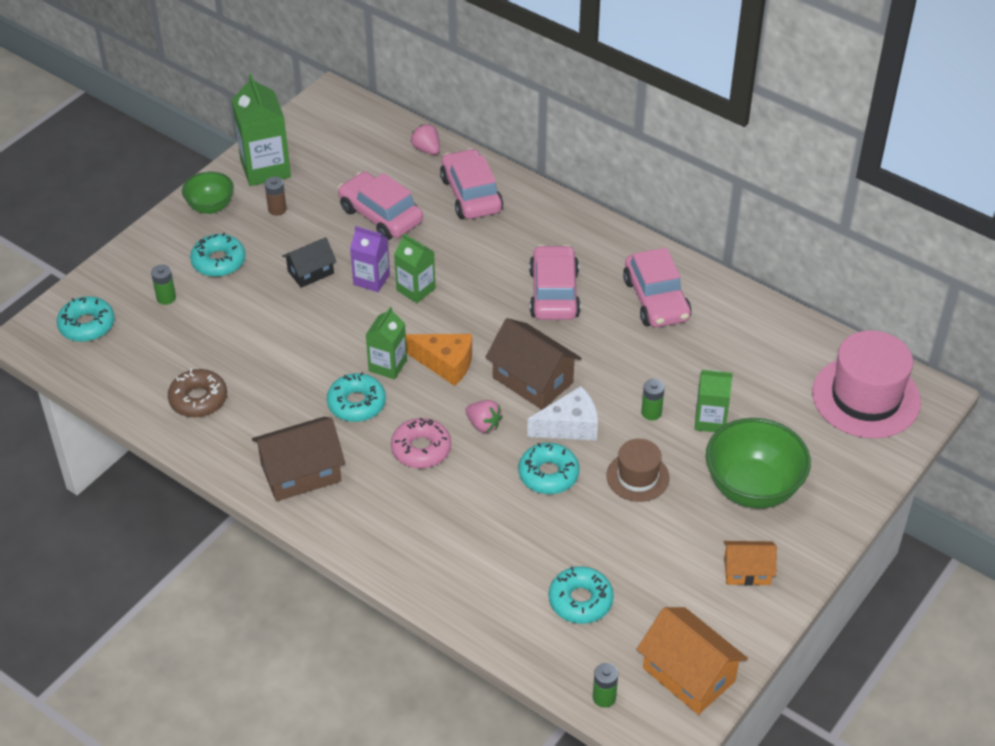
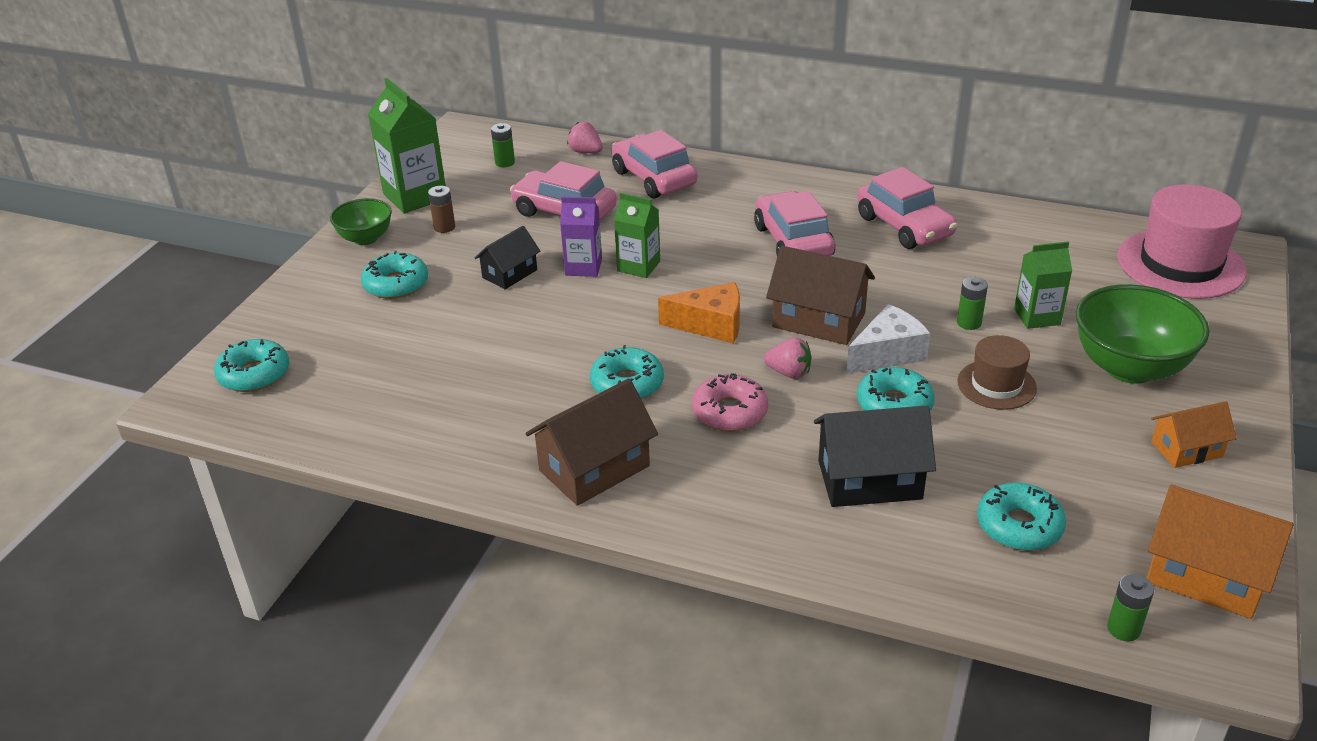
camera: 15 degrees left, 10 degrees down
green battery [151,264,176,305] -> green battery moved to [491,123,515,167]
brown donut [168,368,227,418] -> none
green carton [366,307,407,380] -> none
none -> black house [814,405,936,507]

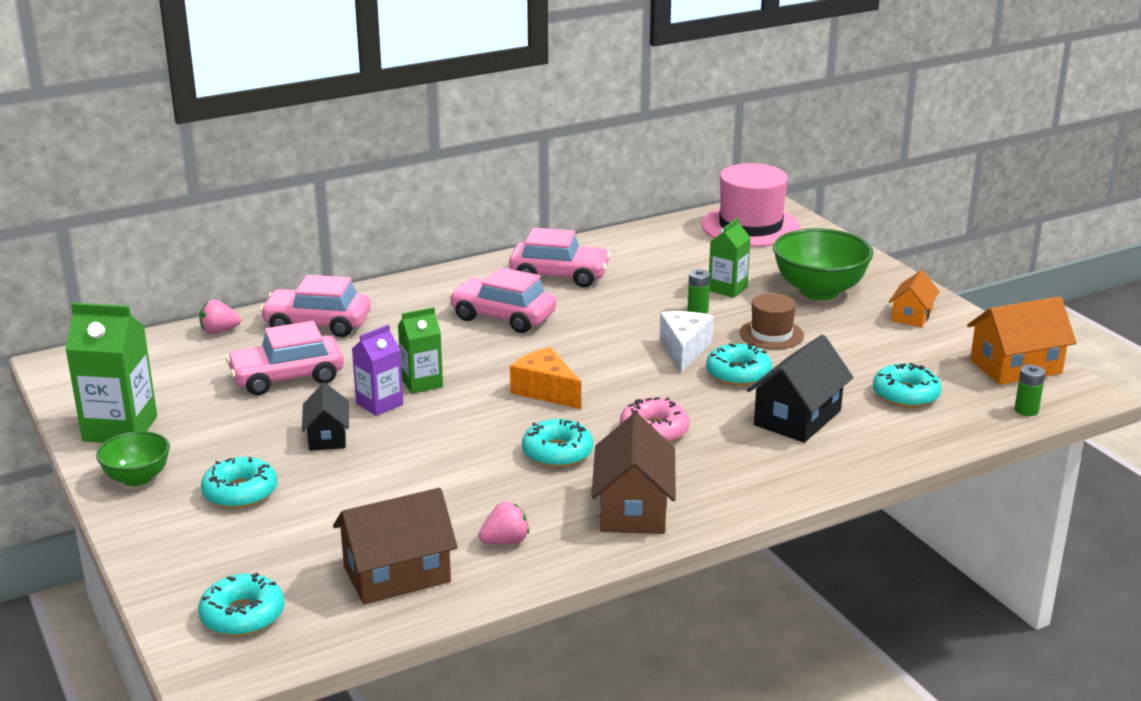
camera: 50 degrees left, 10 degrees down
brown battery [428,186,455,233] -> none
green battery [491,123,515,167] -> none
orange cheese [658,282,740,343] -> orange cheese turned 90 degrees counterclockwise [510,347,581,409]
pink strawberry [764,337,812,379] -> pink strawberry moved to [478,501,529,545]
brown house [766,246,875,345] -> brown house moved to [333,488,458,604]

